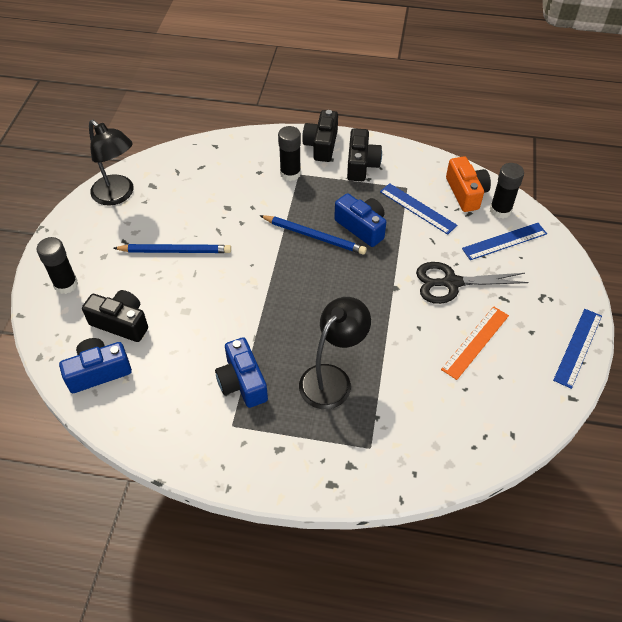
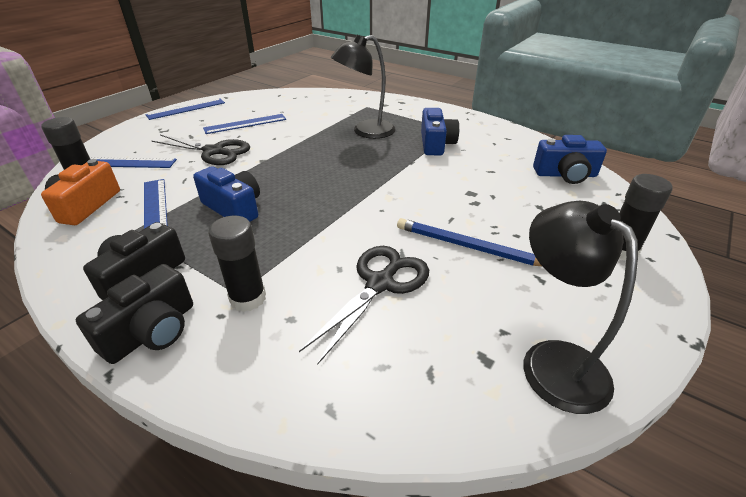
camera: 155 degrees left, 15 degrees down
black camera [82,290,148,342] -> none
blue pencil [260,215,367,254] -> none
blue camera [334,193,386,247] -> blue camera turned 150 degrees clockwise [193,166,260,222]
orange ruler [441,306,509,380] -> blue ruler [203,114,286,134]
none -> black scissors [299,246,429,365]

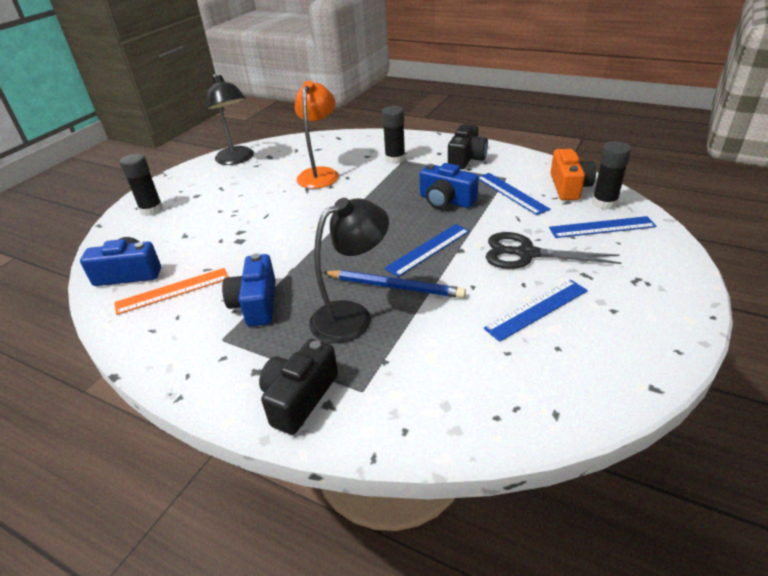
camera: 175 degrees right, 0 degrees up
black camera [76,264,193,364] -> black camera moved to [259,339,338,435]
blue ruler [145,99,225,120] -> blue ruler moved to [384,224,470,277]
black scissors [299,246,429,365] -> orange lamp [295,80,339,189]
blue pencil [397,218,541,266] -> blue pencil moved to [323,270,466,298]
none -> orange ruler [114,268,228,315]

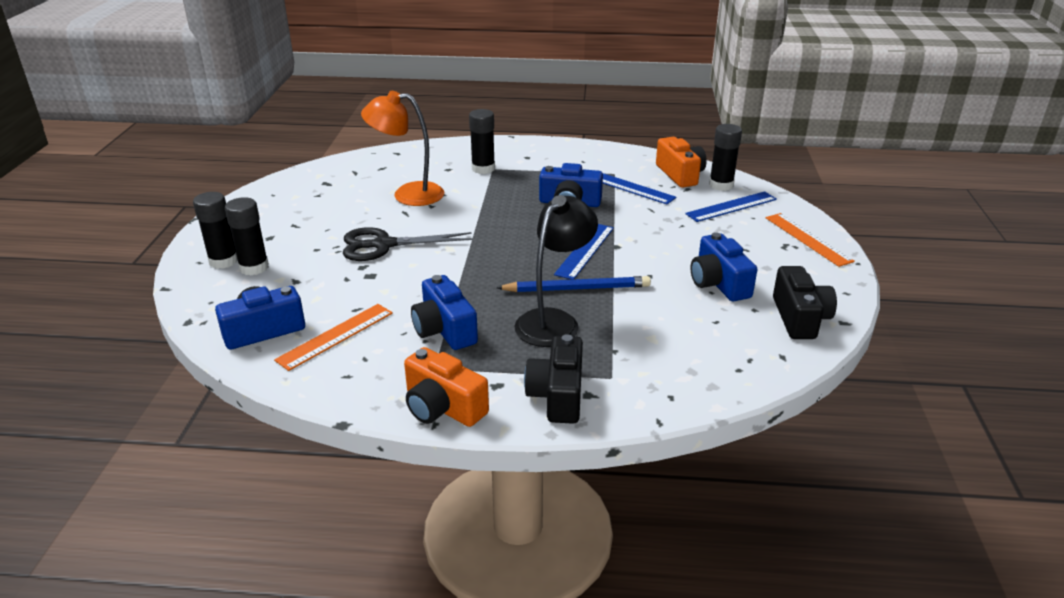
camera: 25 degrees left, 5 degrees down
black lamp [206,74,254,165] -> none
orange lamp [295,80,339,189] -> orange lamp turned 75 degrees counterclockwise [361,91,444,206]
black camera [448,124,488,169] -> black camera moved to [773,266,837,339]
blue ruler [484,280,588,342] -> blue camera [690,232,757,301]
black scissors [486,232,621,269] -> black scissors moved to [343,227,473,261]
none -> black glue stick [225,197,269,275]
none -> orange camera [404,347,489,427]
none -> orange ruler [766,213,855,267]

